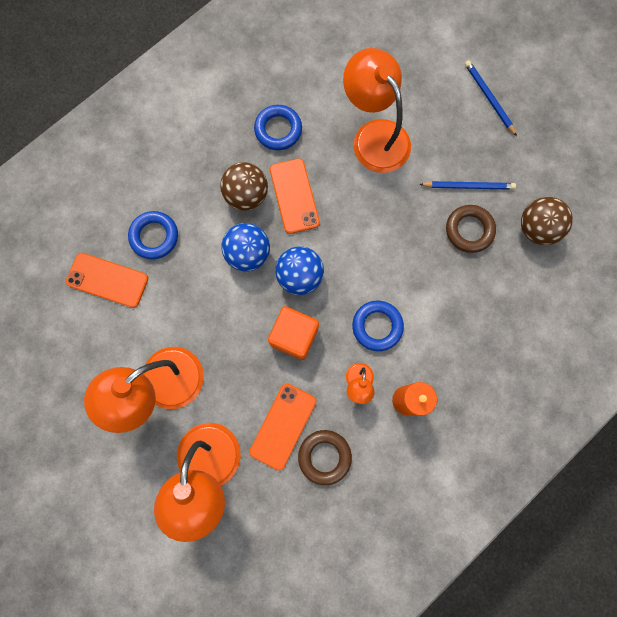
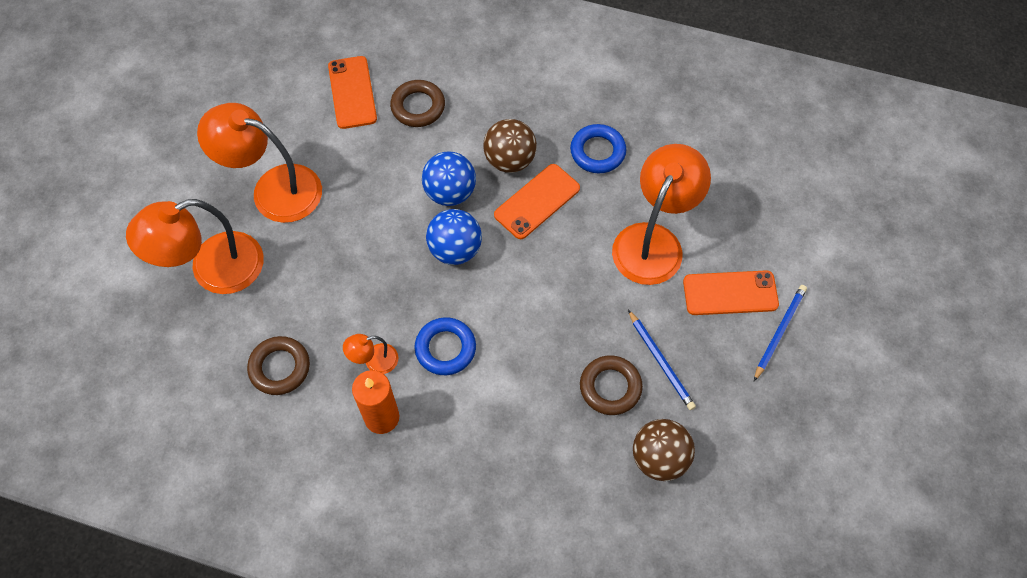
camera: 60 degrees right, 15 degrees down
blue ring [128,211,178,259] -> brown ring [390,80,445,127]
orange phone [249,383,316,471] -> orange phone moved to [683,270,779,315]
orange cube [268,306,319,360] -> none

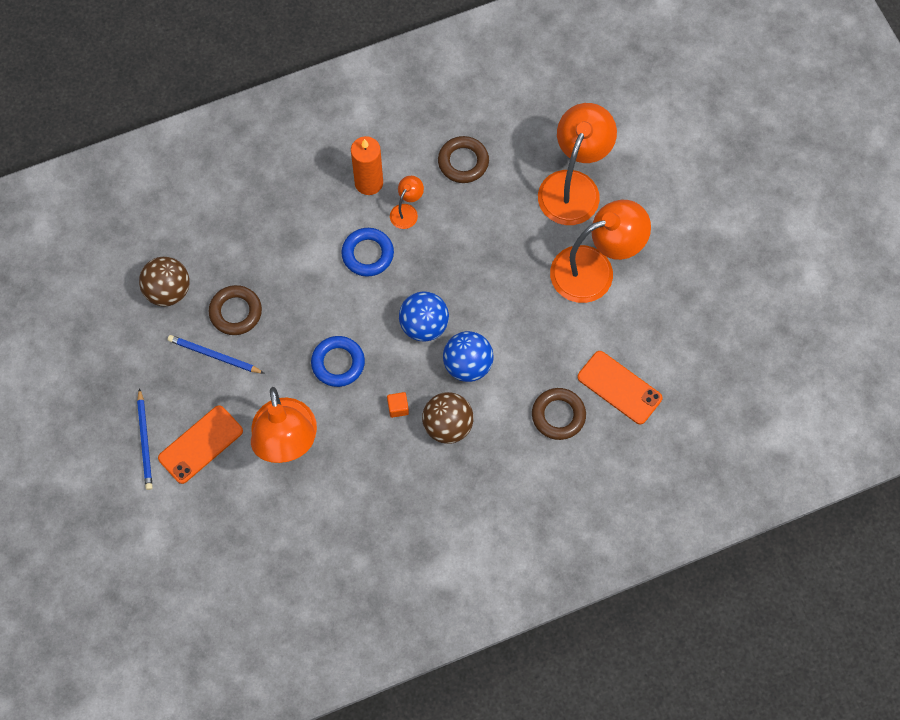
camera: 140 degrees right, 5 degrees up
orange phone [494,164,580,239] -> orange cube [387,392,409,418]
blue ring [570,124,626,173] -> blue ring moved to [311,336,365,387]

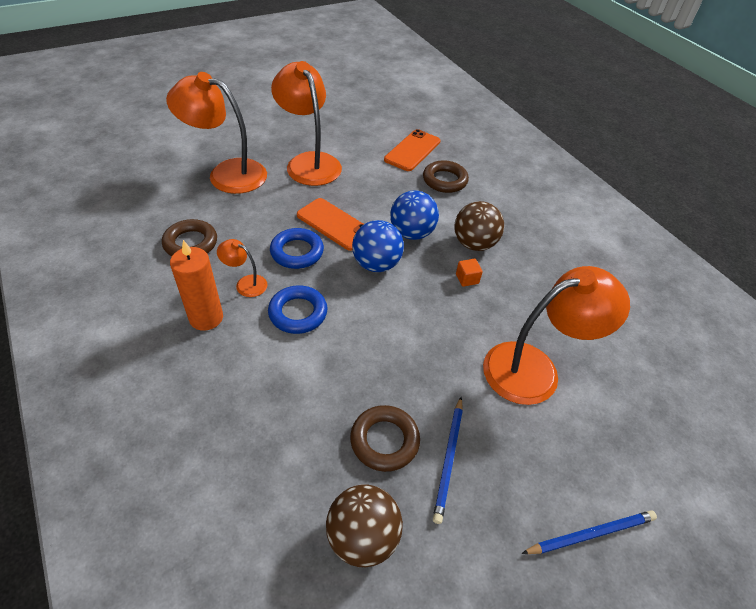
camera: 100 degrees left, 20 degrees down
orange phone [158,405,243,484] -> orange phone moved to [297,198,364,251]
blue ring [311,336,365,387] -> blue ring moved to [270,228,324,269]

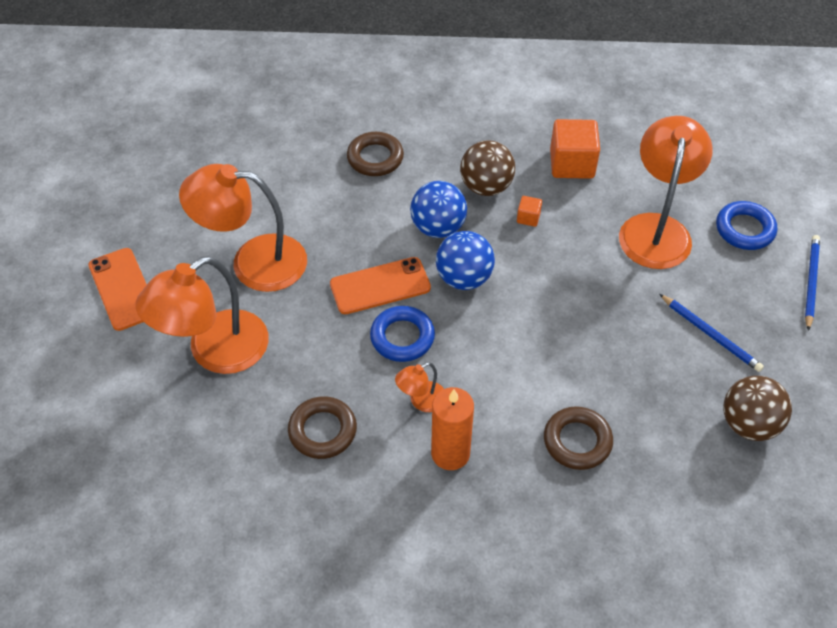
camera: 55 degrees left, 5 degrees up
blue ring [268,285,328,334] -> blue ring moved to [716,201,777,250]
brown ring [350,405,420,472] -> brown ring moved to [544,406,613,470]
orange phone [384,129,440,171] -> orange phone moved to [88,248,147,331]
none -> orange cube [550,119,600,179]

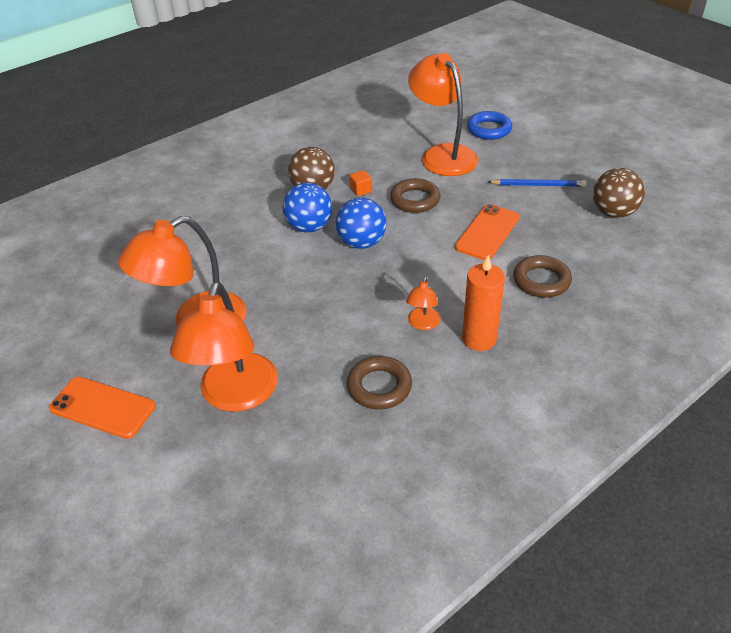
camera: 40 degrees left, 10 degrees down
orange phone [330,257,431,314] -> orange phone moved to [455,204,520,260]
brown ring [347,132,404,176] -> brown ring moved to [390,178,441,213]
blue ring [370,306,435,362] -> none
orange cube [550,119,600,179] -> none
blue pencil [805,235,820,331] -> none

